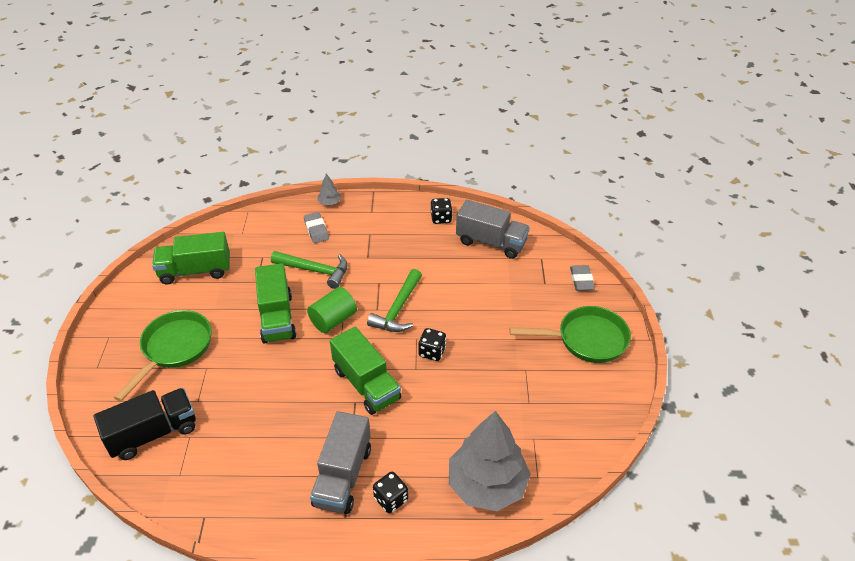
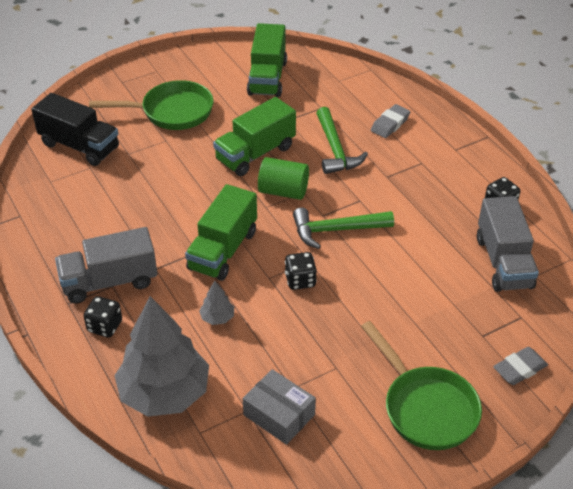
camera: 60 degrees right, 0 degrees up
green truck [152,232,230,284] -> green truck turned 135 degrees counterclockwise [247,23,287,97]
grey tree [318,173,341,205] -> grey tree moved to [199,281,234,325]
none -> grey box [243,369,316,445]

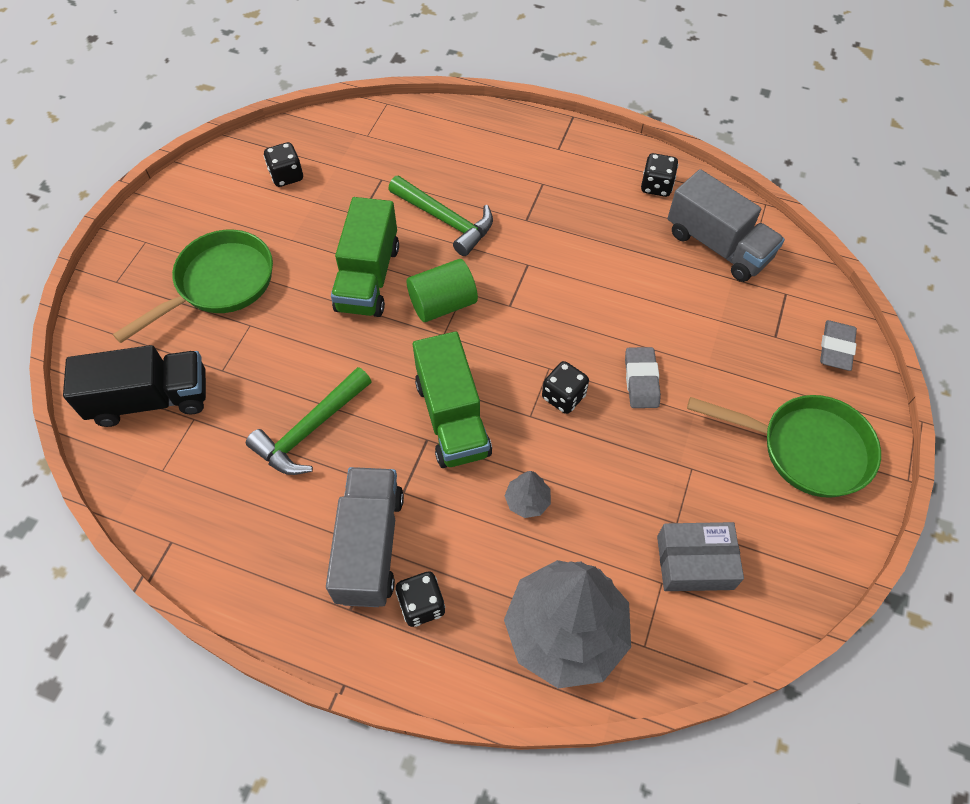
camera: 40 degrees left, 15 degrees up
grey truck [55,227,157,304] -> grey truck turned 150 degrees clockwise [326,467,404,607]
green truck [247,23,287,97] -> black dice [264,142,303,187]
green hammer [293,208,394,249] -> green hammer moved to [246,367,372,475]
grey eraser [371,104,410,138] -> grey eraser moved to [625,347,661,408]

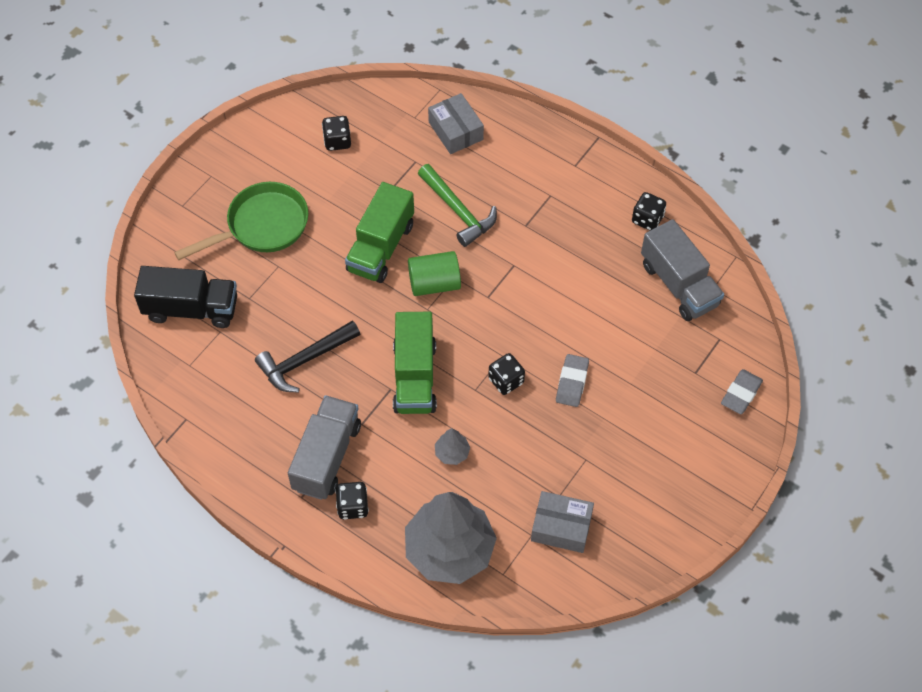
camera: 15 degrees right, 0 degrees up
green hammer [246,367,372,475] -> black hammer [255,321,360,392]
green pan [687,395,881,498] -> none
none -> grey box [428,93,484,154]

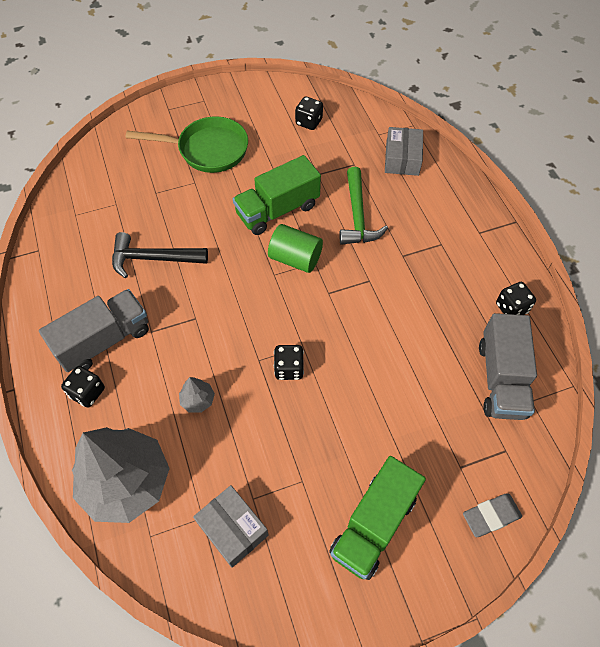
camera: 35 degrees right, 0 degrees up
black truck [134,266,237,328] -> none
green truck [393,312,437,414] -> green truck moved to [329,456,426,580]
grey eraser [556,354,589,407] -> none

